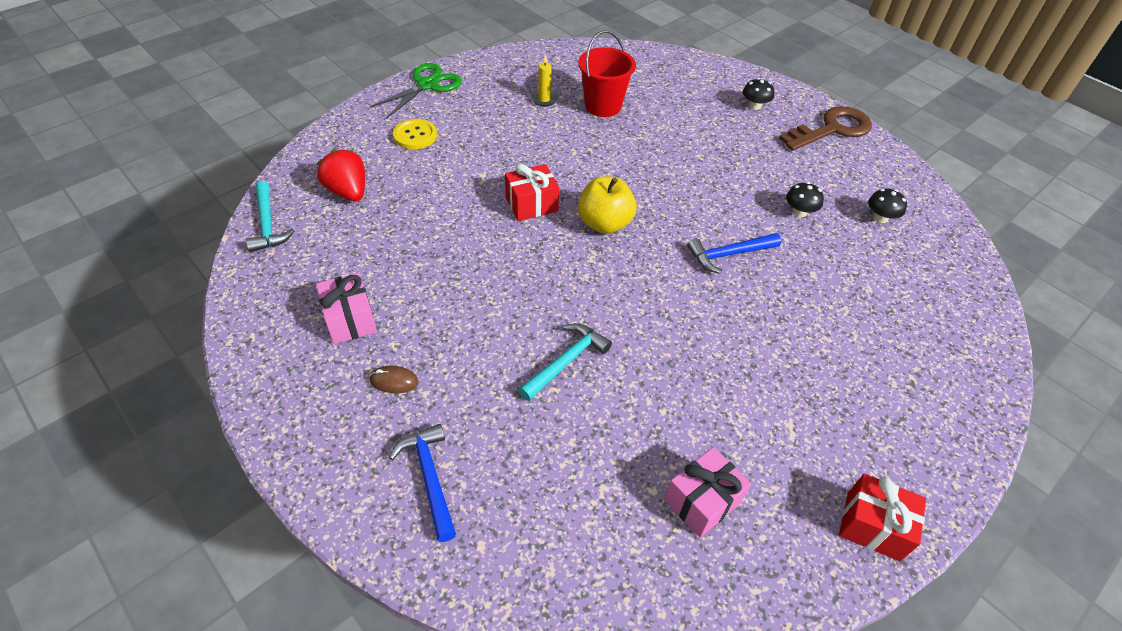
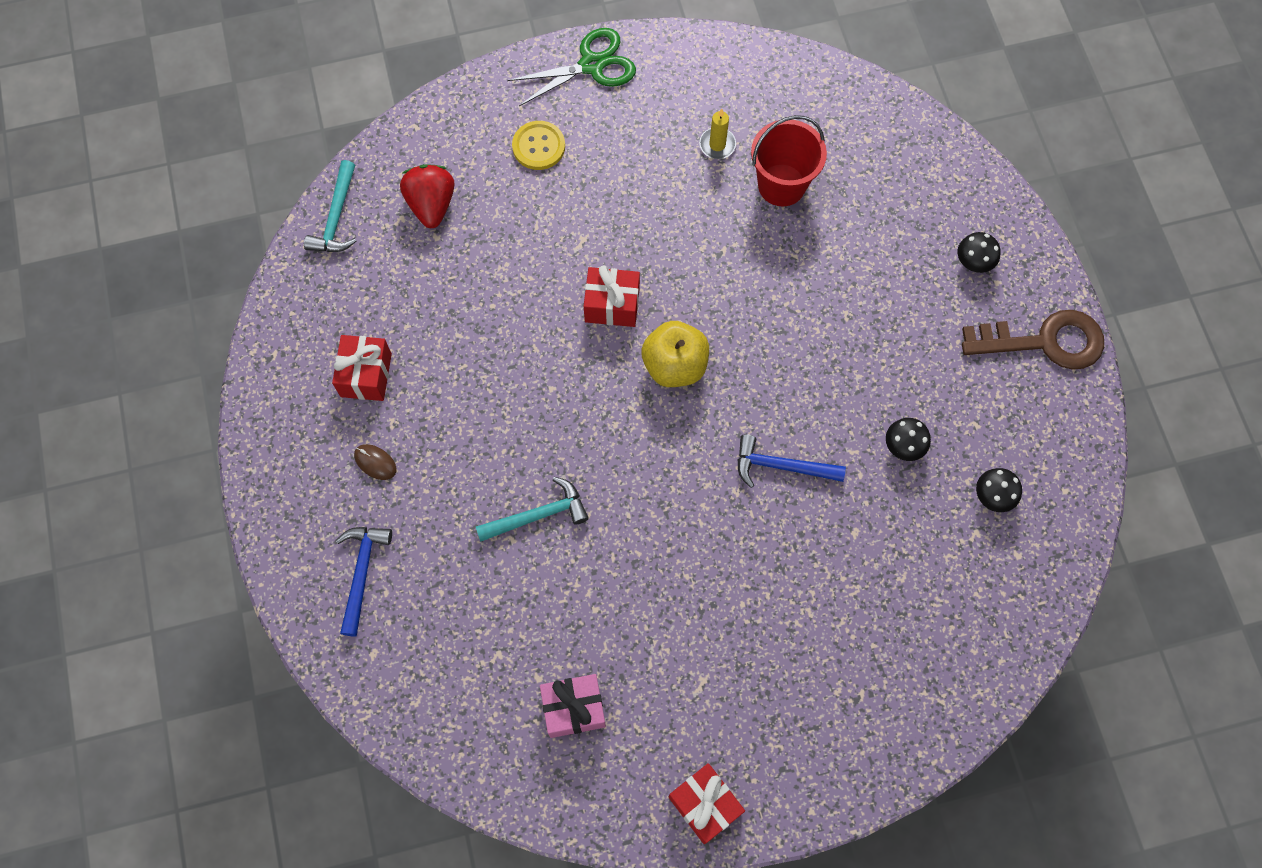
camera: 30 degrees right, 20 degrees up
pink gift [316,272,377,344] -> red gift [332,335,392,401]

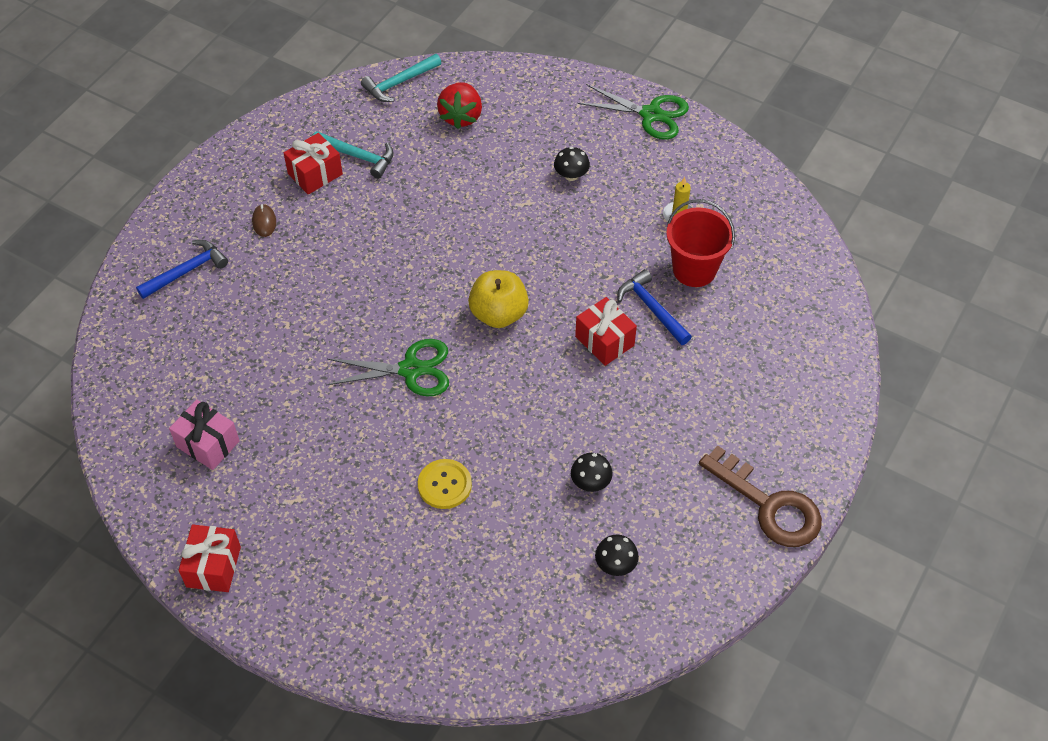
camera: 45 degrees right, 15 degrees down
red strawberry [400,164,455,228] -> red strawberry turned 150 degrees clockwise [437,82,482,129]
turquoise hammer [476,477,589,542] -> turquoise hammer moved to [313,131,394,179]
yellow button [512,121,565,170] -> yellow button moved to [418,459,472,509]
red gift [584,266,640,327] -> red gift moved to [575,297,637,366]
blue hammer [738,434,846,488] -> blue hammer moved to [617,269,692,345]
black mushroom [958,232,1001,273] -> black mushroom moved to [554,147,590,181]
none -> green scissors [326,339,449,396]

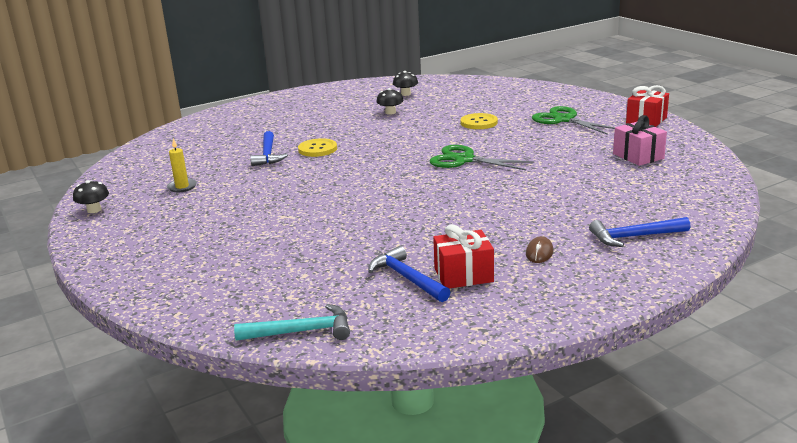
camera: 150 degrees left, 30 degrees down
turquoise hammer [313,131,394,179] -> blue hammer [368,246,450,302]
red strawberry [437,82,482,129] -> none
yellow apple [468,270,529,328] -> none
black mushroom [554,147,590,181] -> black mushroom moved to [73,180,109,213]
red gift [575,297,637,366] -> yellow button [298,138,337,157]
green scissors [577,84,689,140] -> green scissors moved to [532,106,615,135]
red bucket [666,199,735,287] -> none
brown key [699,445,822,547] -> none

